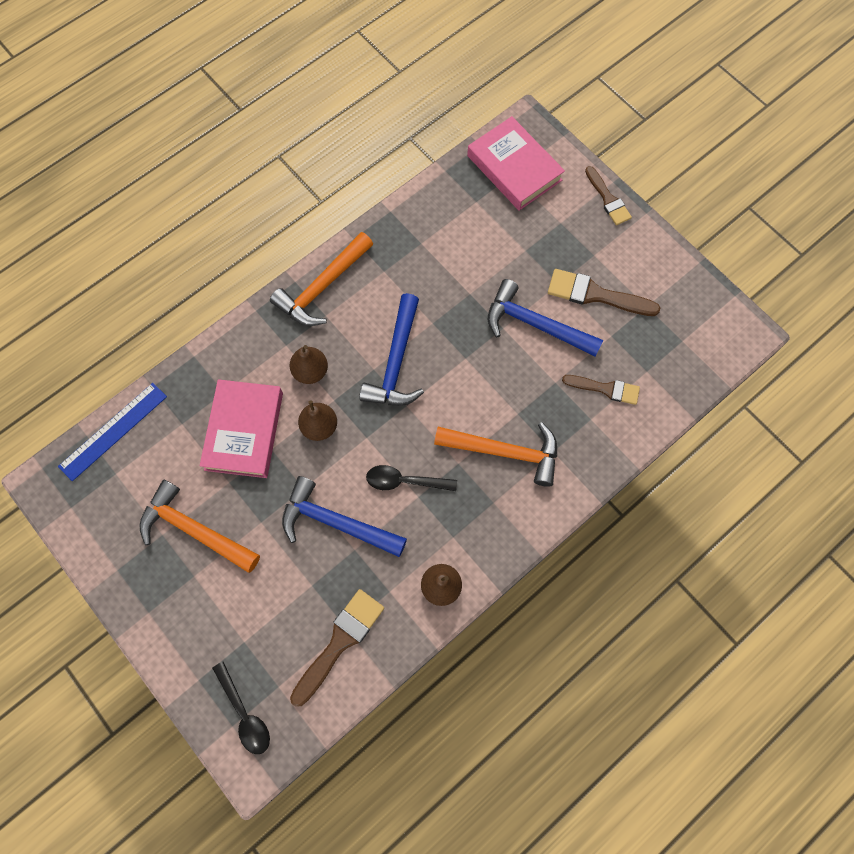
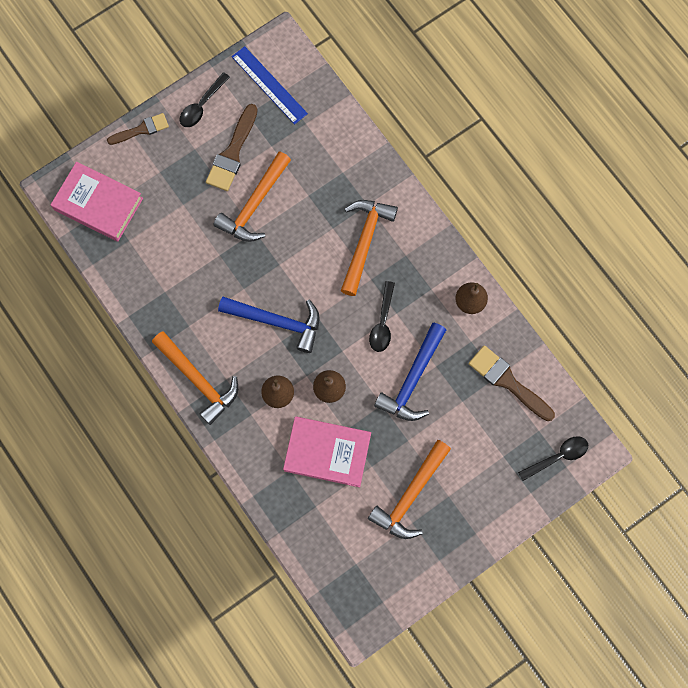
camera: 85 degrees left, 5 degrees up
blue ruler [58,383,167,481] -> blue ruler moved to [232,46,308,125]
pink book [467,116,565,211] -> pink book turned 60 degrees clockwise [51,162,143,242]
blue hammer [488,279,603,357] -> orange hammer [214,151,291,242]
brown brush [562,375,640,405] -> none
none -> black spoon [180,72,230,127]

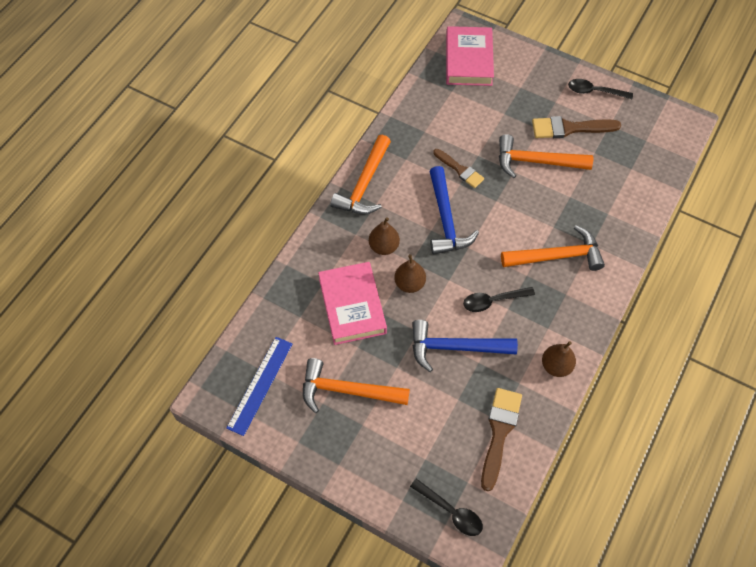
camera: 65 degrees right, 15 degrees down
brown brush [107,113,169,145] -> brown brush moved to [433,149,484,188]
blue ruler [232,46,308,125] -> blue ruler moved to [226,337,292,436]

